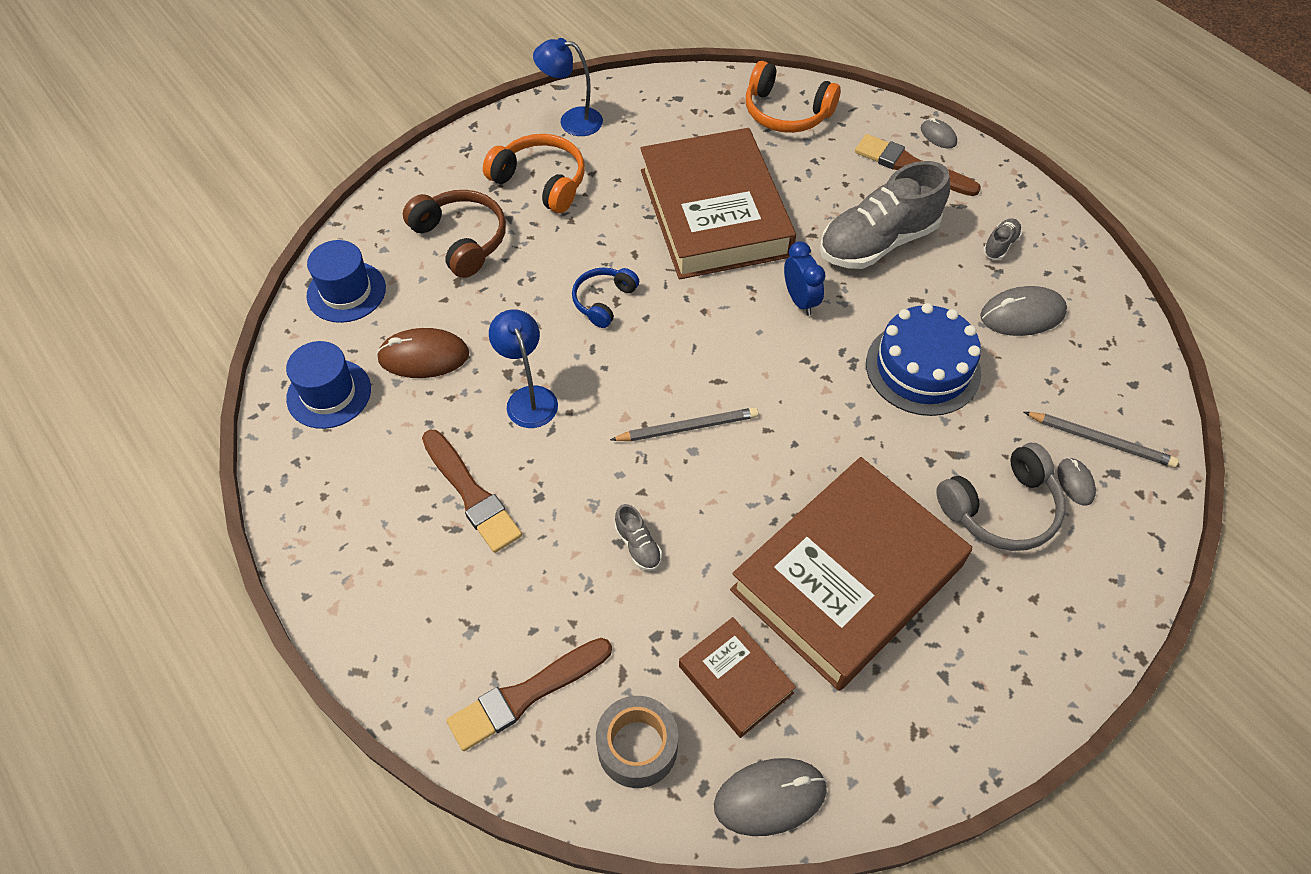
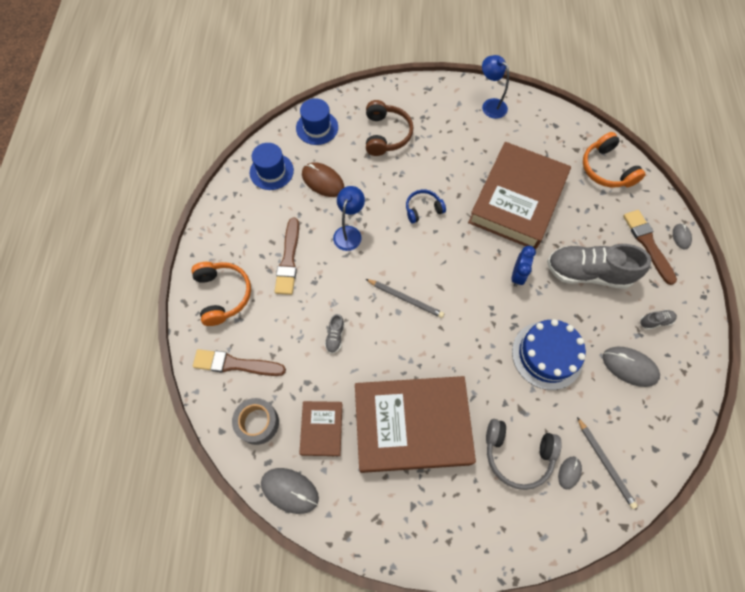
camera: 40 degrees right, 10 degrees up
orange headphones [483,134,585,213] -> orange headphones moved to [191,262,251,326]

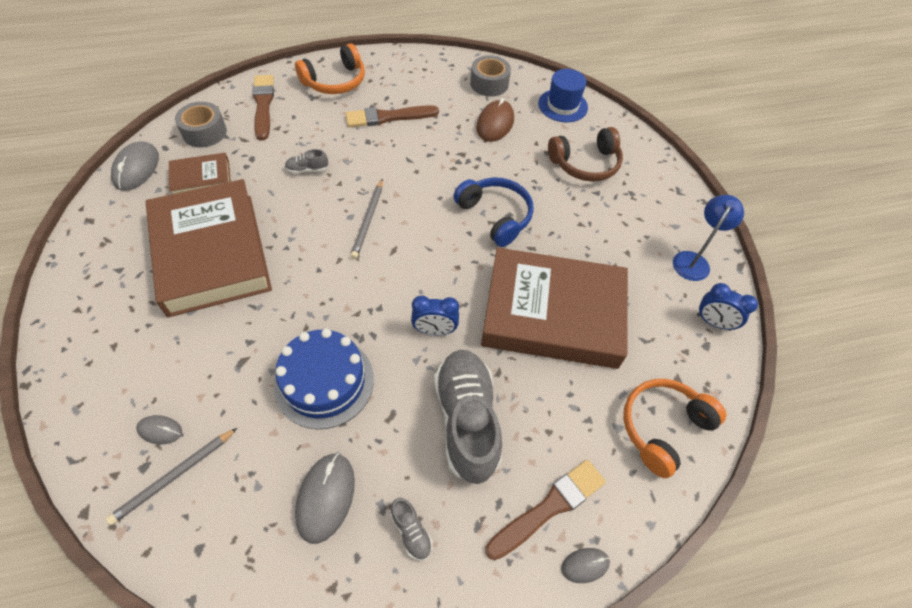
camera: 70 degrees right, 10 degrees down
blue hat [250,143,294,190] -> grey tape [470,55,511,97]
blue lamp [333,186,365,251] -> none
blue headphones [406,190,446,224] -> blue headphones [453,177,534,247], size x1.56
grey headphones [486,419,562,490] -> none
none -> blue clock [697,283,758,331]

